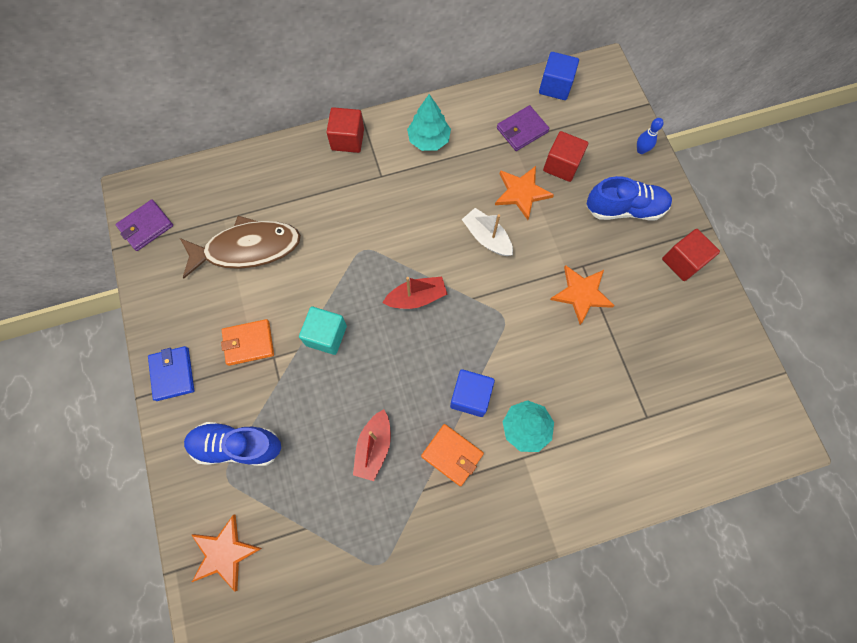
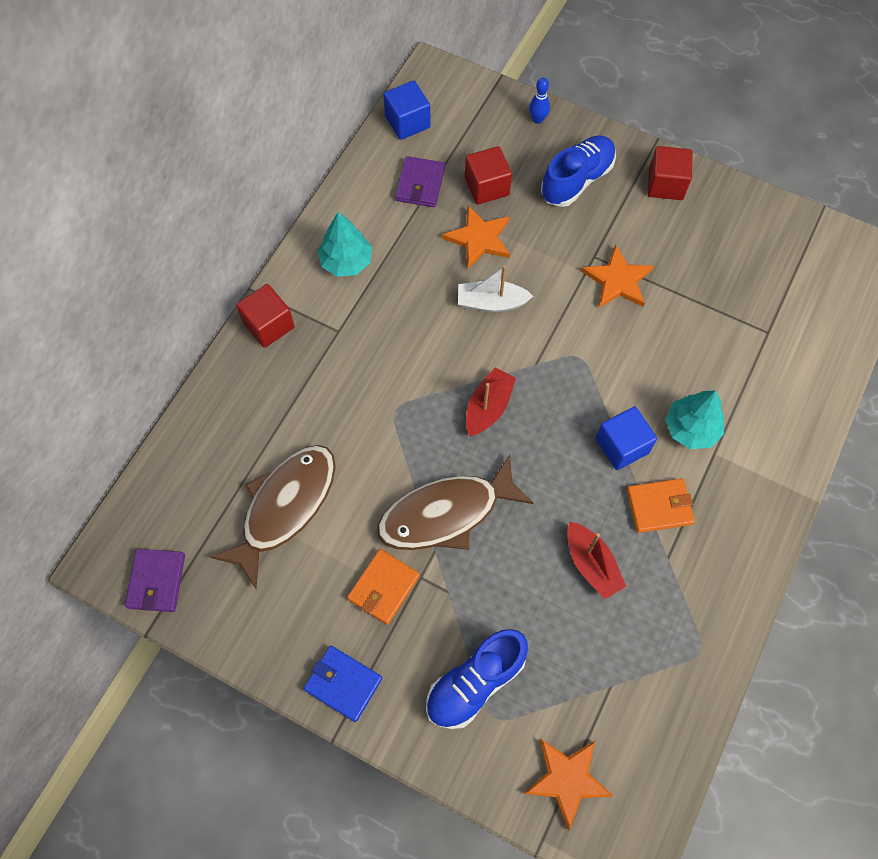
camera: 45 degrees left, 5 degrees down
turquoise cube [299,307,347,355] -> brown fish [377,455,533,550]

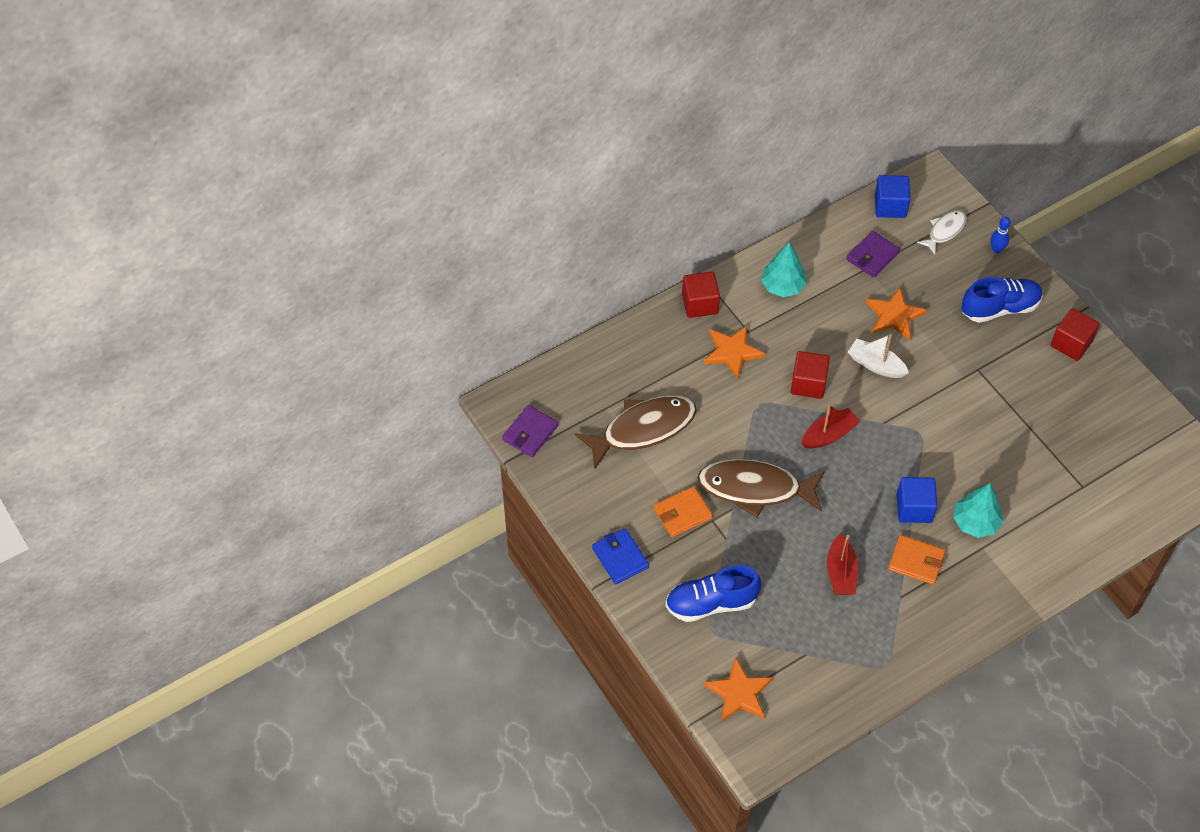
camera: 30 degrees right, 10 degrees down
red cube [465,146,512,204] -> red cube moved to [791,351,830,399]
orange star [581,244,654,308] -> orange star moved to [704,326,765,379]
none -> white fish [917,210,967,255]

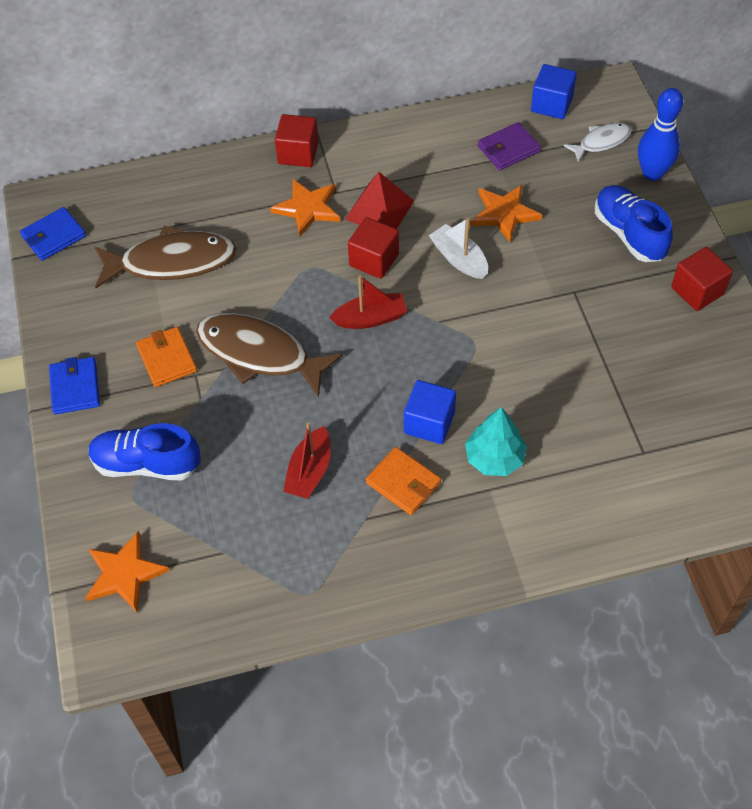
camera: 20 degrees right, 0 degrees up
purple wallet [502,405,558,457] -> blue wallet [20,207,86,261]
orange wallet [654,486,713,537] -> orange wallet turned 75 degrees clockwise [136,327,197,387]
turquoise tree [761,243,807,297] -> none
blue shoe [962,277,1043,323] -> blue shoe turned 120 degrees counterclockwise [595,185,673,262]
blue bowling pin [990,216,1011,253] -> blue bowling pin [638,88,683,181], size x1.86
none -> red pyramid [345,172,414,229]

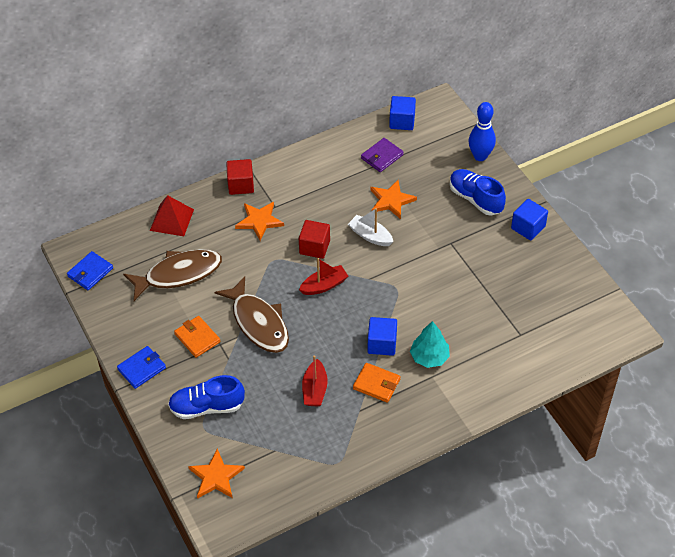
camera: 15 degrees left, 5 degrees down
blue wallet [49,357,100,414] -> blue wallet turned 75 degrees clockwise [117,346,166,389]
brown fish [196,313,343,398] -> brown fish turned 135 degrees counterclockwise [214,276,289,353]
red pyramid [345,172,414,229] -> red pyramid moved to [150,195,194,236]
white fish [564,123,632,162] -> none
red cube [671,247,733,311] -> blue cube [511,199,548,241]

